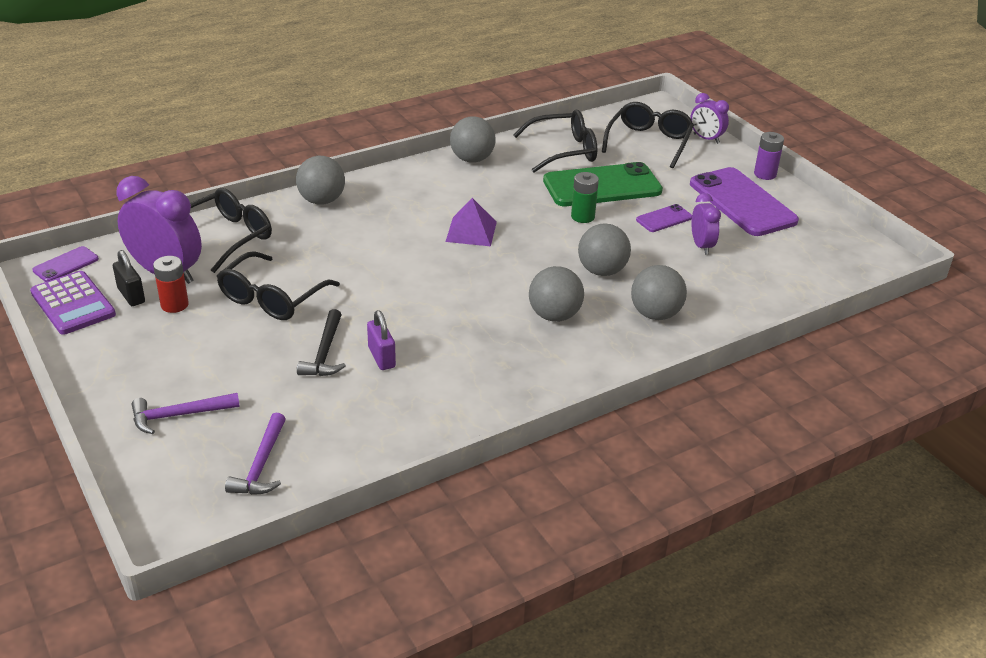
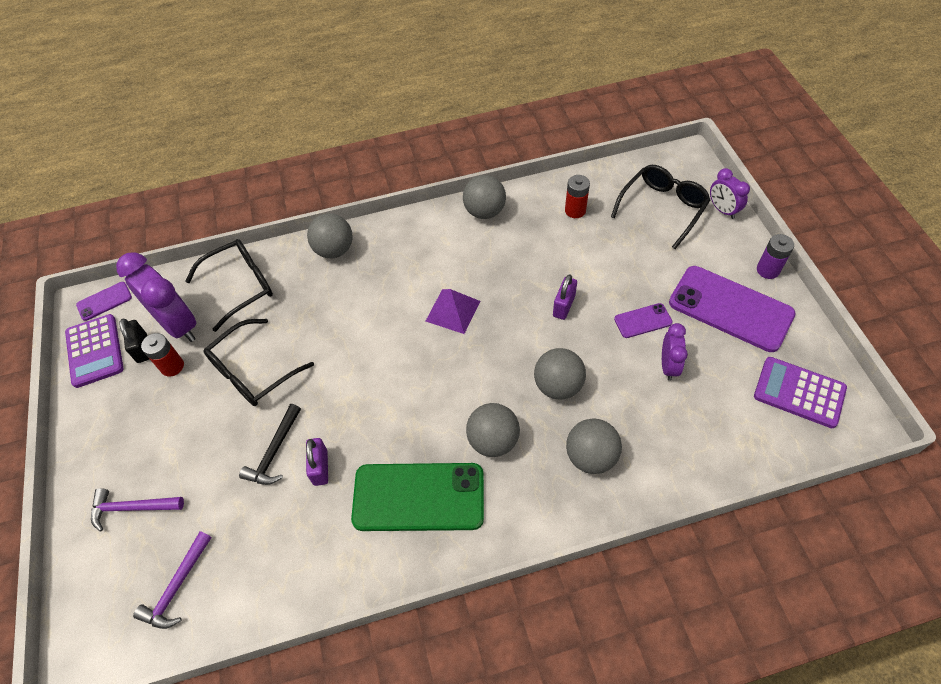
camera: 20 degrees right, 20 degrees up
black glasses [513,110,597,173] -> red battery [565,175,590,218]
green phone [543,162,663,206] -> green phone moved to [351,463,484,531]
green battery [571,172,599,223] -> purple padlock [553,274,577,320]
purple phone [690,167,799,236] -> purple phone turned 45 degrees counterclockwise [669,266,796,352]
none -> purple calculator [754,357,847,428]

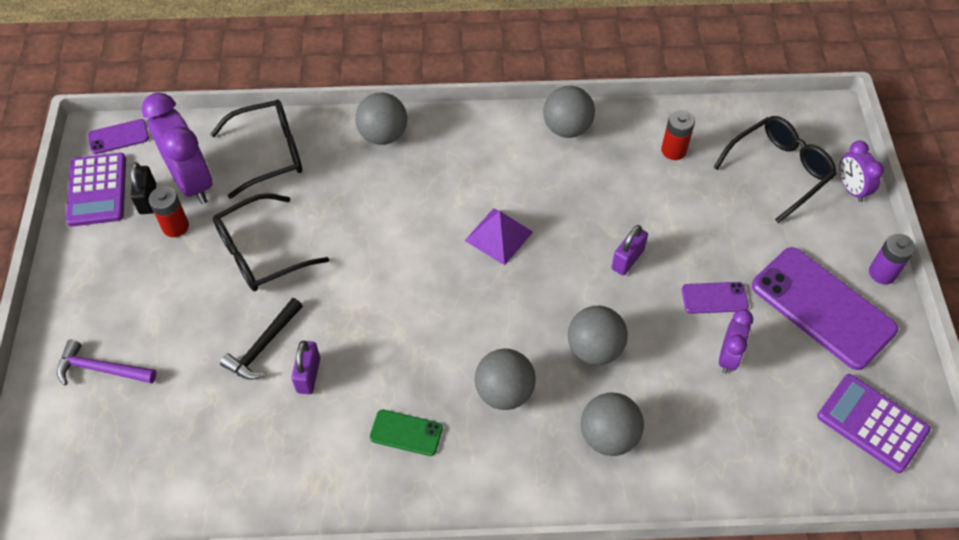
camera: 10 degrees right, 0 degrees up
purple hammer [133,531,212,629] -> none
green phone [351,463,484,531] -> green phone [370,410,443,456], size x0.47

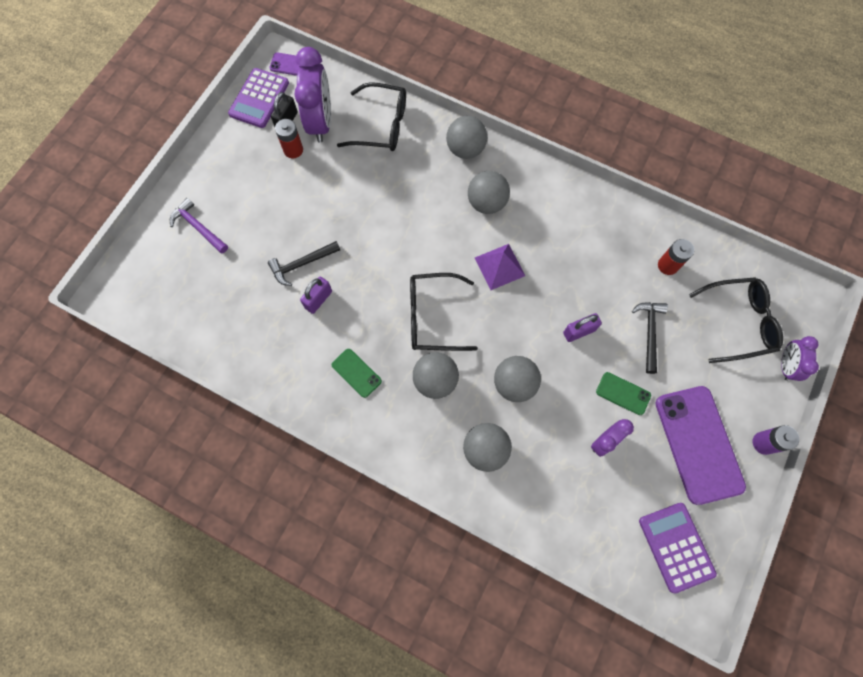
camera: 30 degrees right, 15 degrees up
black glasses [213,193,329,291] -> black glasses moved to [410,273,478,351]
grey ball [543,86,595,138] -> grey ball moved to [468,171,510,214]
purple phone [682,282,749,314] -> green phone [596,372,651,415]
none -> black hammer [632,302,668,374]

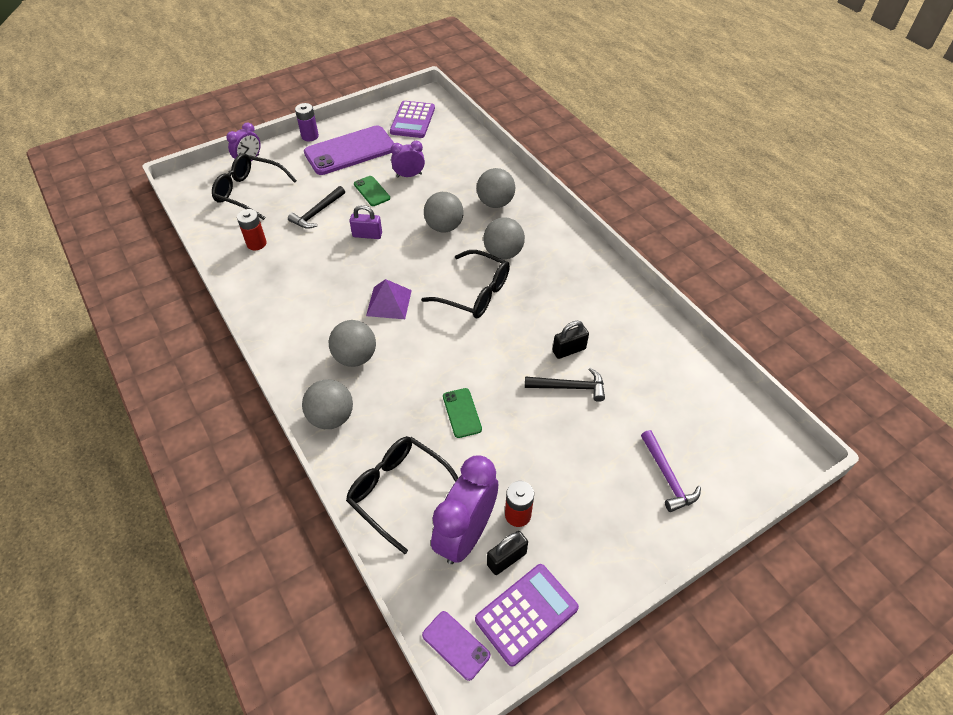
camera: 150 degrees left, 20 degrees down
purple padlock [300,277,332,314] -> black padlock [553,321,589,359]
green phone [332,349,382,398] -> green phone moved to [443,388,482,438]
purple phone [656,386,746,505] -> purple phone turned 45 degrees clockwise [304,126,394,175]

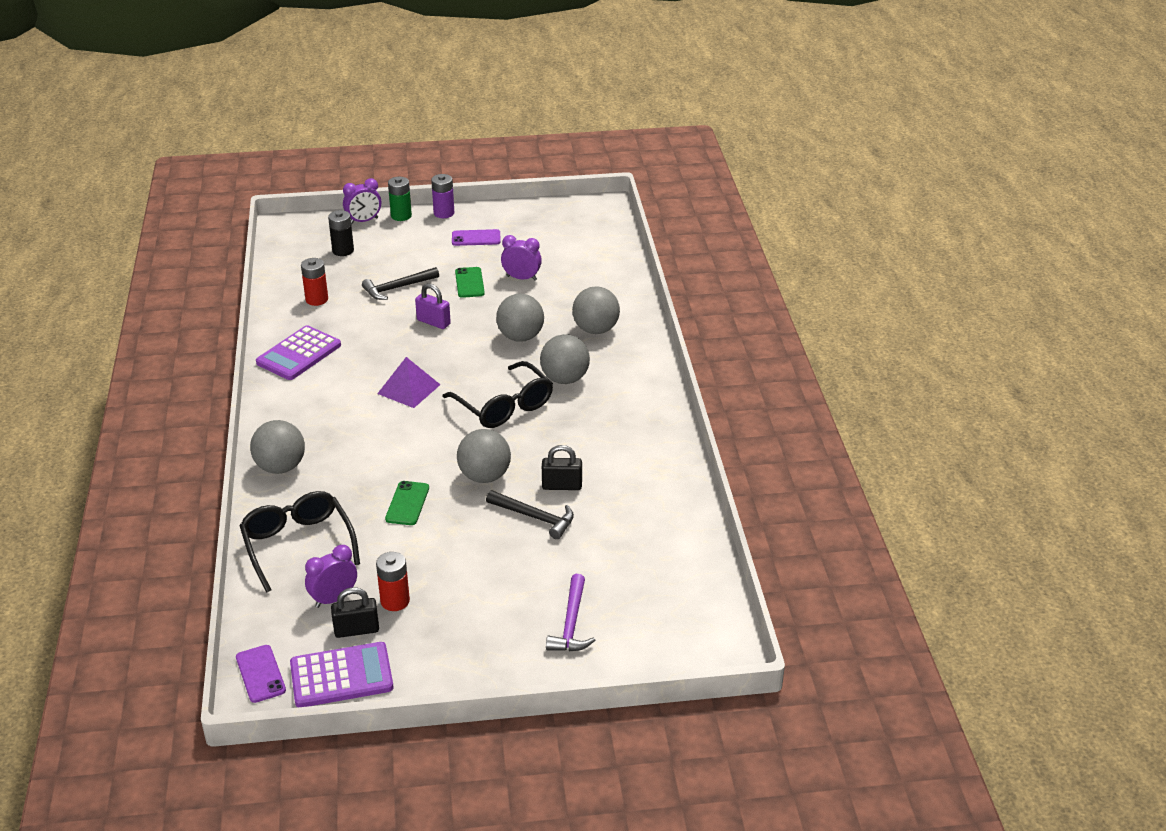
camera: 25 degrees right, 15 degrees down
black glasses [212,153,297,220] -> black battery [328,210,354,256]
purple phone [304,126,394,175] -> purple phone [452,229,501,246], size x0.47
grey ball [329,320,376,367] -> grey ball moved to [457,429,511,483]
purple calculator [390,101,435,138] -> purple calculator moved to [256,325,341,380]
purple clock [431,455,498,564] -> purple clock [305,545,357,608], size x0.55
none -> green battery [388,177,412,221]

